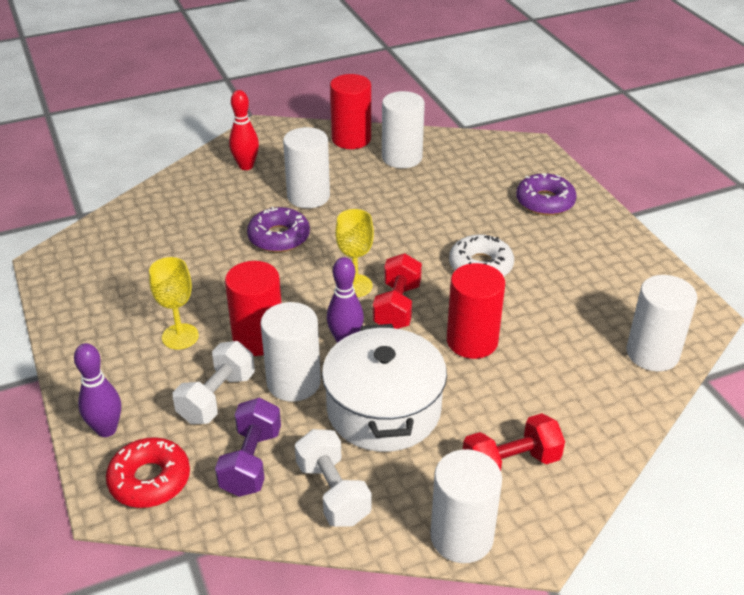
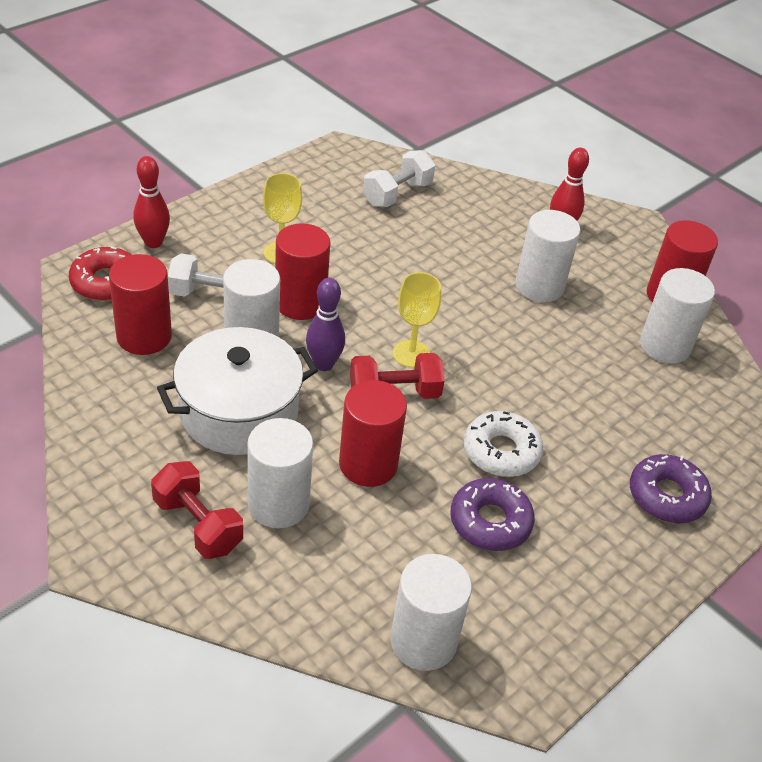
camera: 65 degrees right, 5 degrees up
purple bowling pin [74,343,121,437] -> red bowling pin [133,156,170,248]
purple dumbbell [215,397,281,497] -> red cylinder [109,254,172,355]
purple donut [247,207,310,252] -> purple donut moved to [450,478,535,551]
white dumbbell [295,429,371,527] -> white dumbbell moved to [363,150,435,207]
white cylinder [430,449,502,563] -> white cylinder moved to [247,418,313,528]

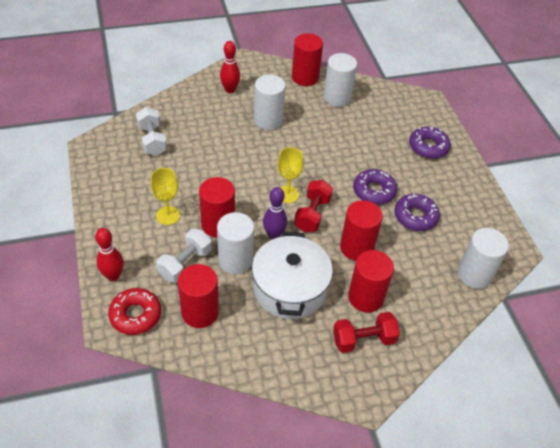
camera: 60 degrees left, 5 degrees up
white cylinder [247,418,313,528] -> red cylinder [348,250,394,313]
white donut [464,411,543,477] -> purple donut [353,169,397,205]

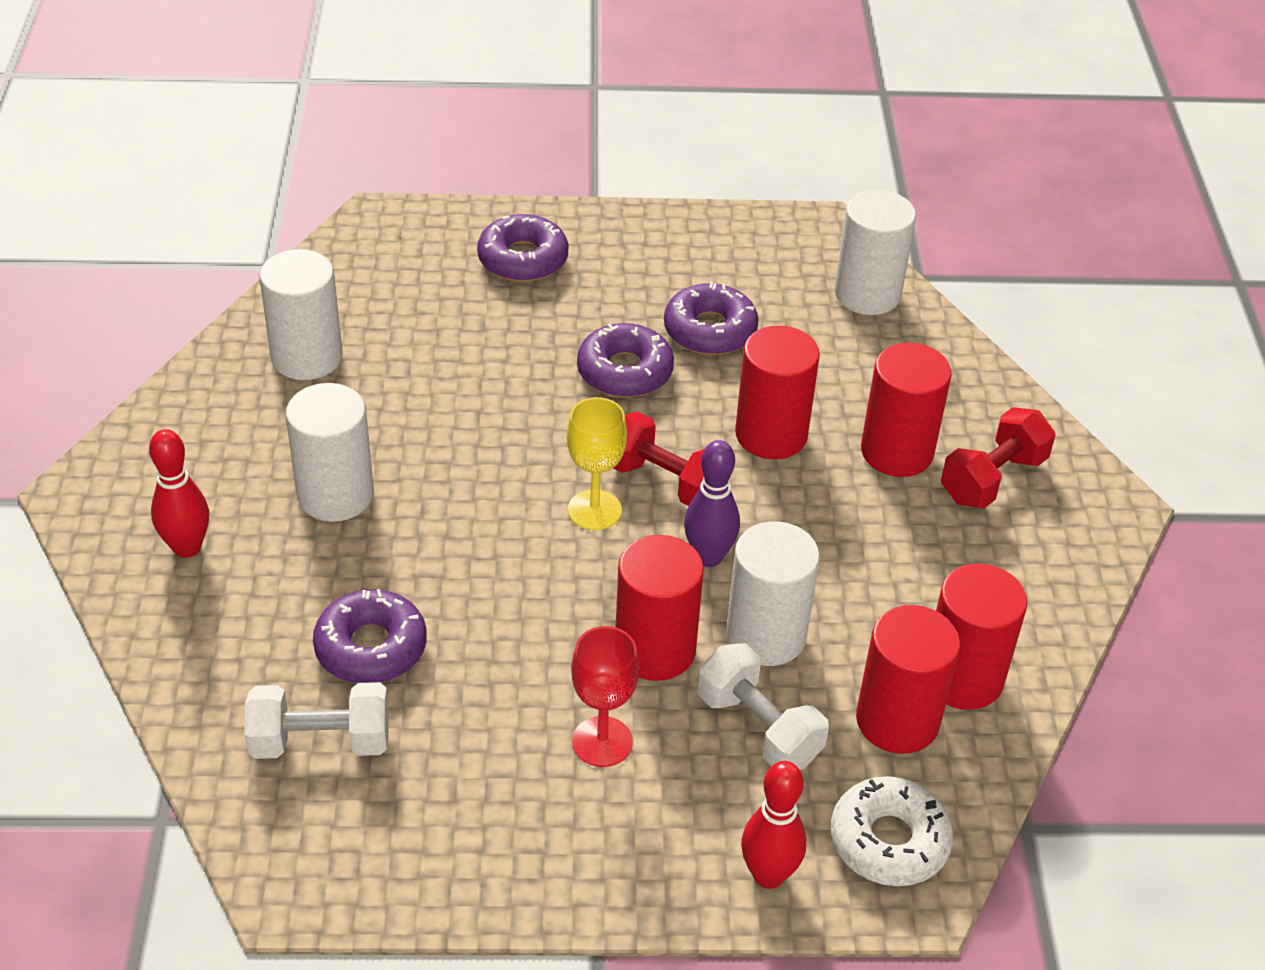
camera: 75 degrees left, 5 degrees down
red donut [108,288,161,335] -> white donut [831,776,953,886]
yellow goblet [151,168,180,225] -> red goblet [571,626,639,767]
white pot [252,232,333,319] -> none
red cylinder [292,33,323,86] -> red cylinder moved to [936,563,1027,710]
red dumbbell [333,312,400,353] -> red dumbbell turned 45 degrees clockwise [941,407,1056,509]
none -> purple donut [313,589,427,683]

